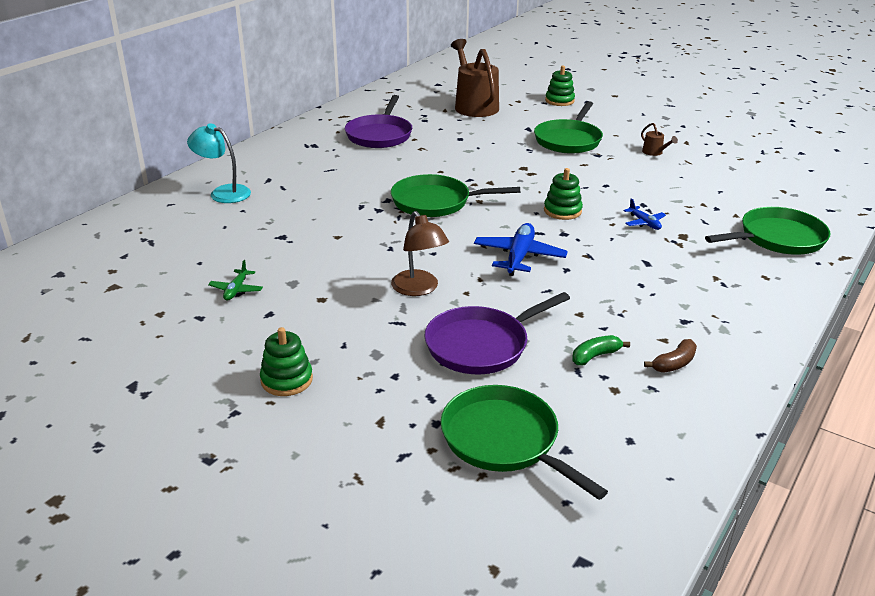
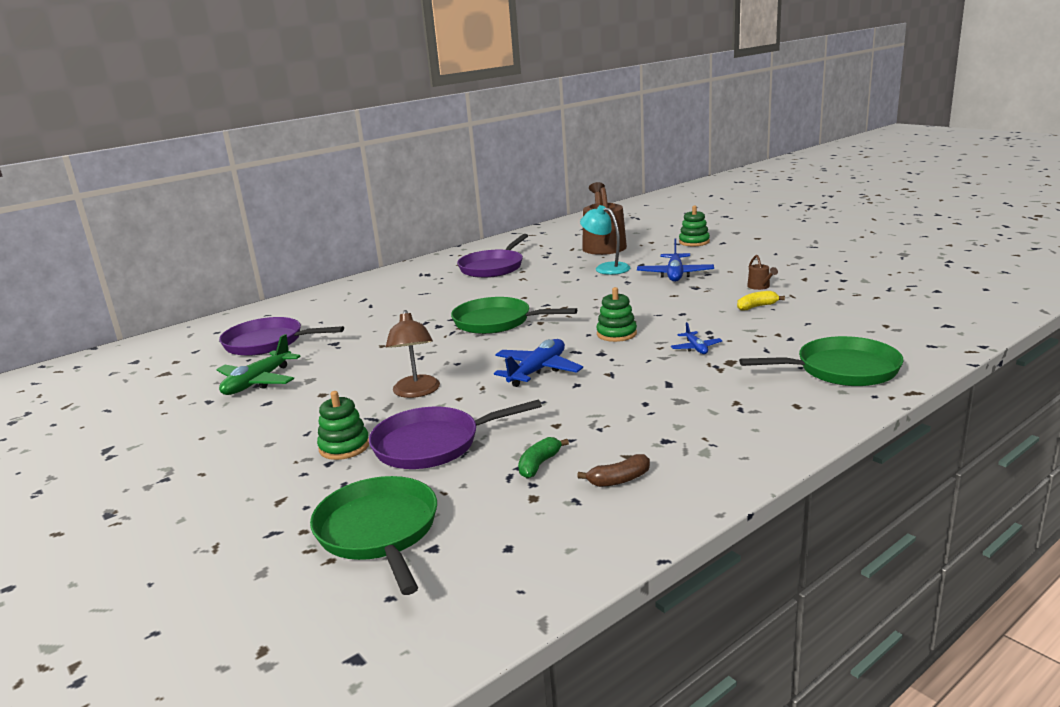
camera: 20 degrees right, 10 degrees down
turquoise lamp [187,123,251,203] -> turquoise lamp moved to [580,205,630,275]
green plane [208,260,263,301] -> green plane [217,334,301,395], size x1.82
green stacking toy [260,327,313,396] -> green stacking toy moved to [317,391,369,460]
green pan [534,101,603,154] -> blue plane [637,238,714,282]
green banana [572,335,630,366] -> green banana turned 45 degrees counterclockwise [518,437,569,479]
none -> purple pan [219,317,344,356]
none -> yellow banana [737,291,785,310]

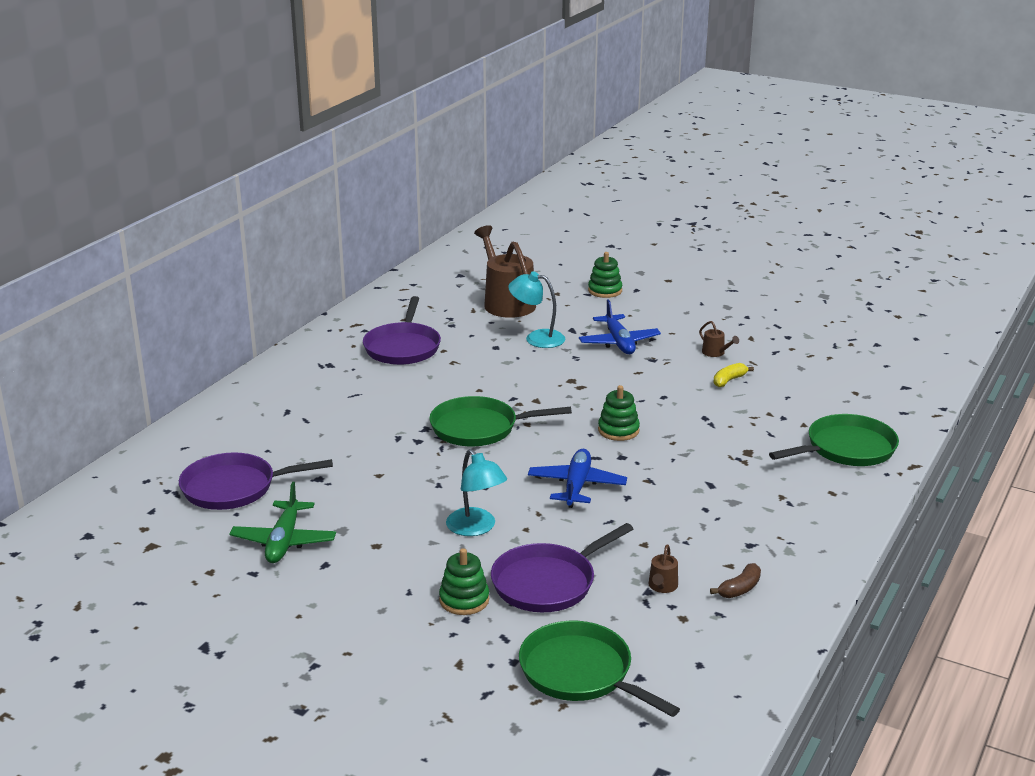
camera: 25 degrees left, 5 degrees up
brown lamp [386,310,440,398] -> turquoise lamp [446,449,507,536]
green banana [518,437,569,479] -> brown watering can [648,544,678,593]
blue plane [671,322,722,354] -> none

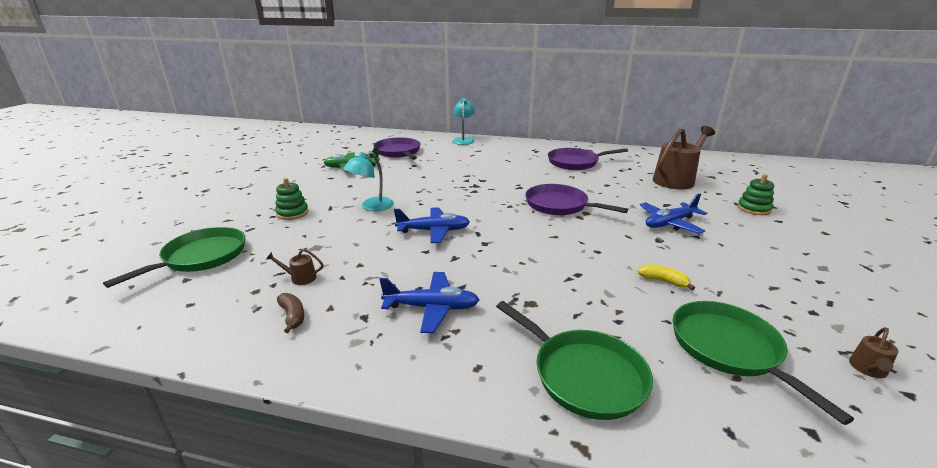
camera: 75 degrees right, 0 degrees up
green pan [429,396,572,446] -> green pan moved to [673,301,854,425]
purple pan [491,523,633,612] -> purple pan moved to [525,184,628,215]
turquoise lamp [508,272,565,348] -> turquoise lamp moved to [452,98,475,145]
green stacking toy [598,385,640,441] -> none
brown watering can [699,321,739,357] -> brown watering can moved to [849,327,899,378]
brown banana [710,563,761,598] -> brown banana turned 150 degrees counterclockwise [277,293,304,333]
none -> blue plane [379,272,479,333]

